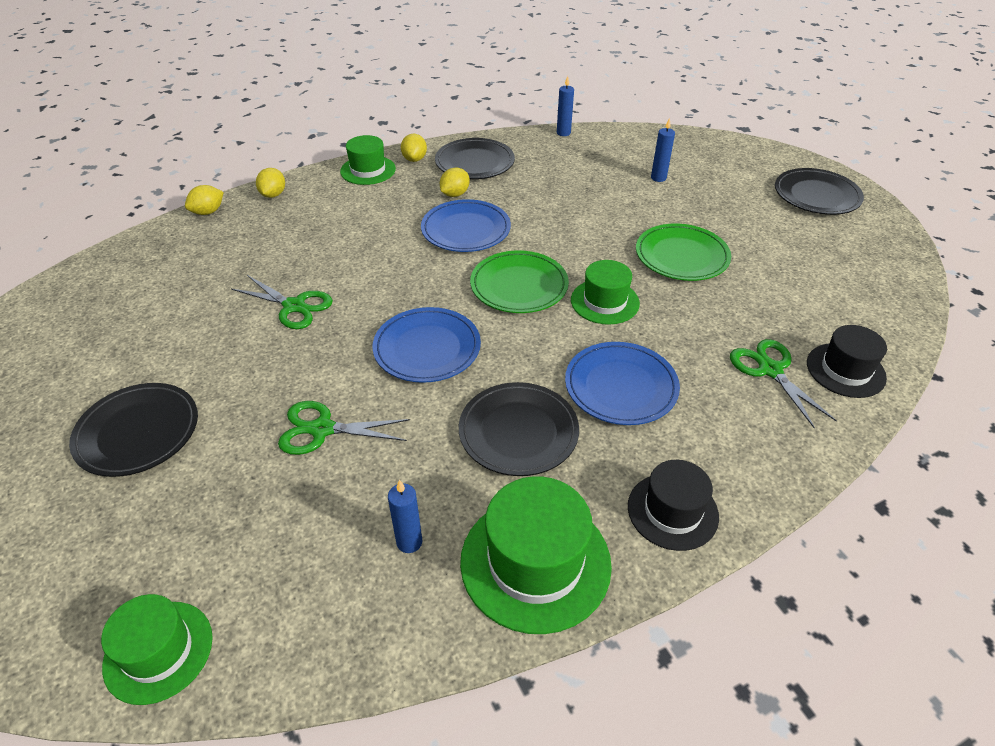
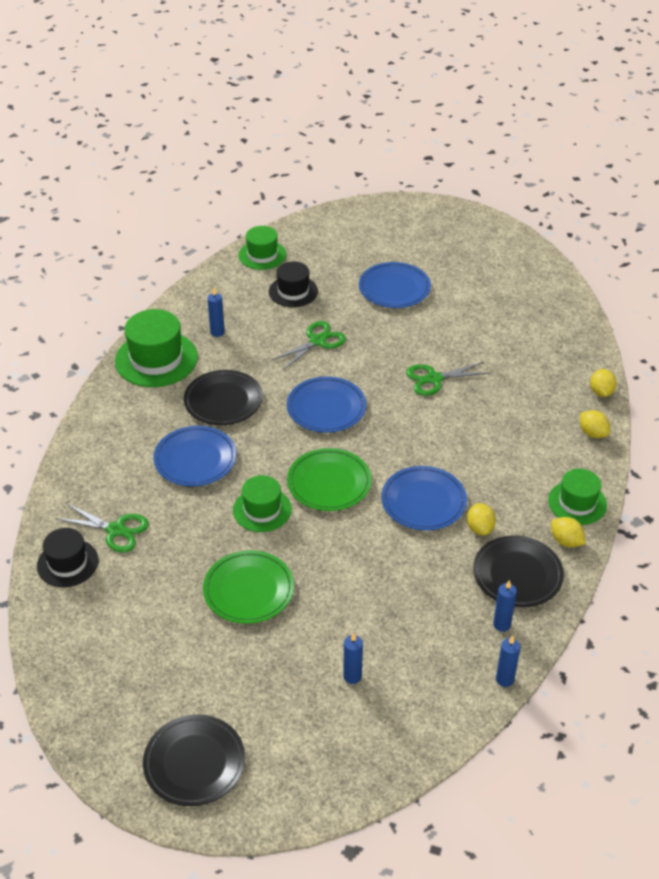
camera: 135 degrees right, 0 degrees up
black plate [69,383,198,477] -> blue plate [359,262,431,308]
black hat [628,460,719,551] -> black hat moved to [269,261,318,307]
none -> blue candle [493,580,517,632]

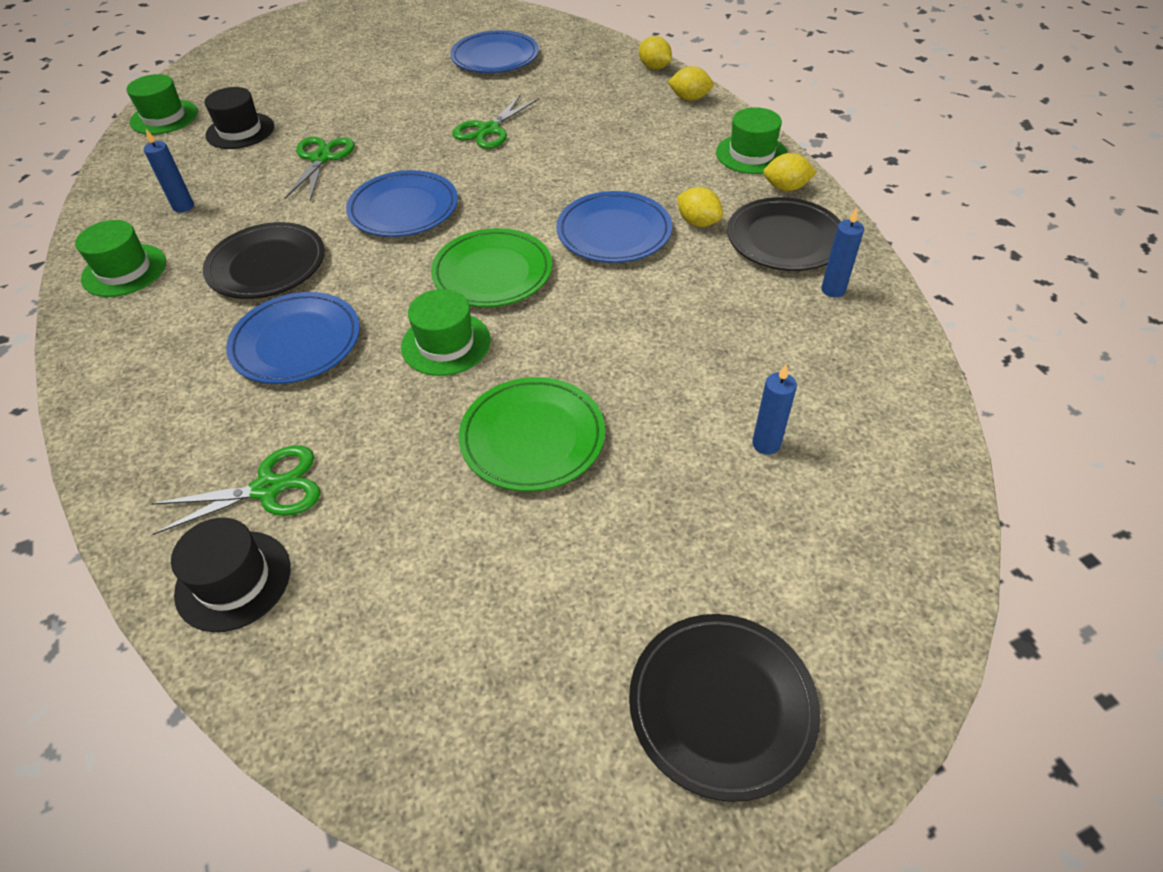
camera: 40 degrees left, 5 degrees up
green hat [115,309,198,387] -> green hat [75,220,166,297], size x0.63
blue plate [359,262,431,308] -> blue plate moved to [450,30,539,73]
blue candle [496,636,520,687] -> none

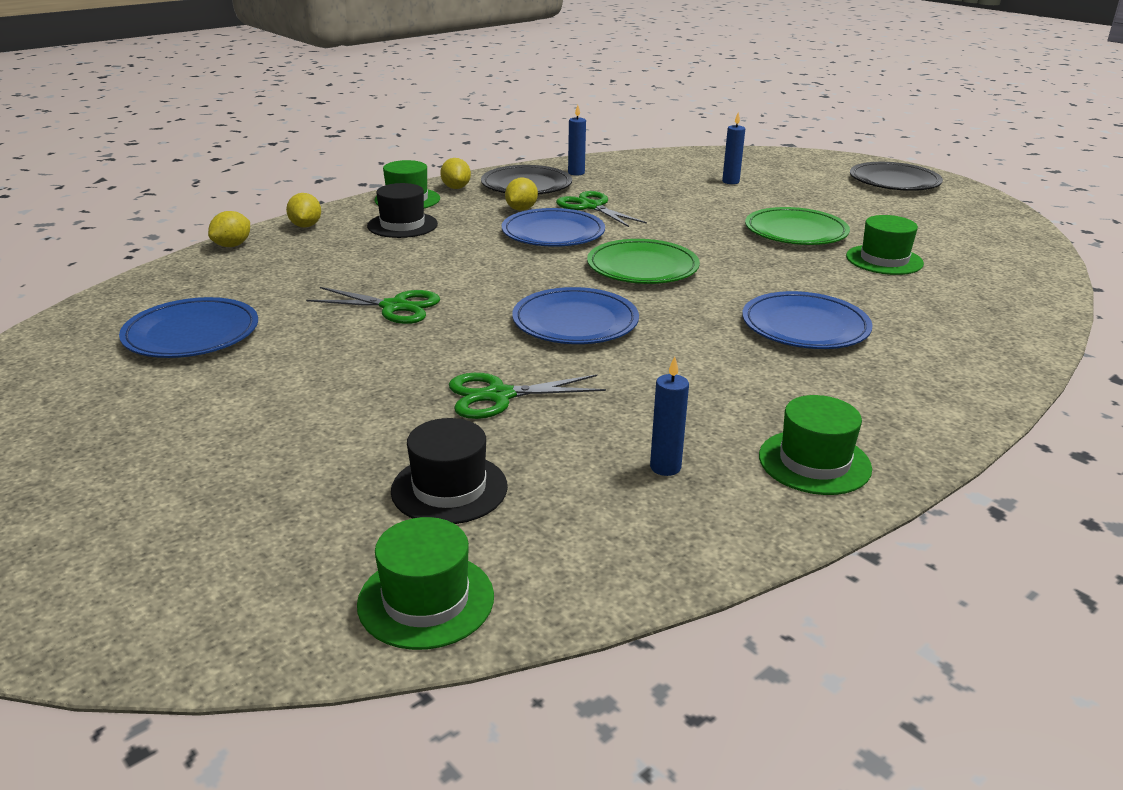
camera: 110 degrees left, 20 degrees down
green scissors [151,445,320,535] -> green scissors moved to [556,191,647,227]
black hat [171,518,291,632] -> black hat moved to [367,183,438,238]
black plate [203,222,325,299] -> none
green hat [401,289,491,376] -> green hat moved to [846,215,924,275]

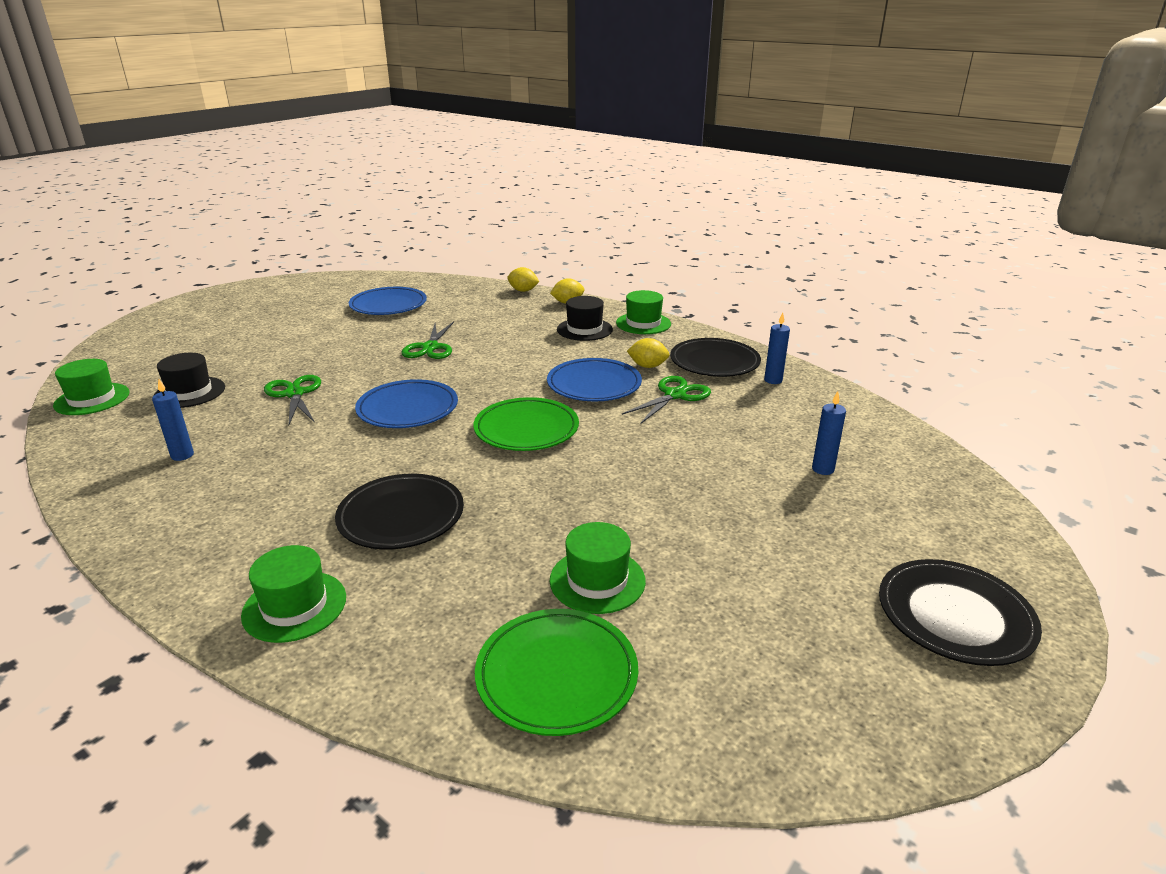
camera: 80 degrees right, 0 degrees up
yellow lemon [440,158,471,189] -> none
blue plate [742,291,872,349] -> black plate [335,474,464,550]
green plate [745,207,850,245] -> green plate moved to [475,609,638,736]
green hat [759,395,872,495] -> green hat moved to [241,545,346,643]

